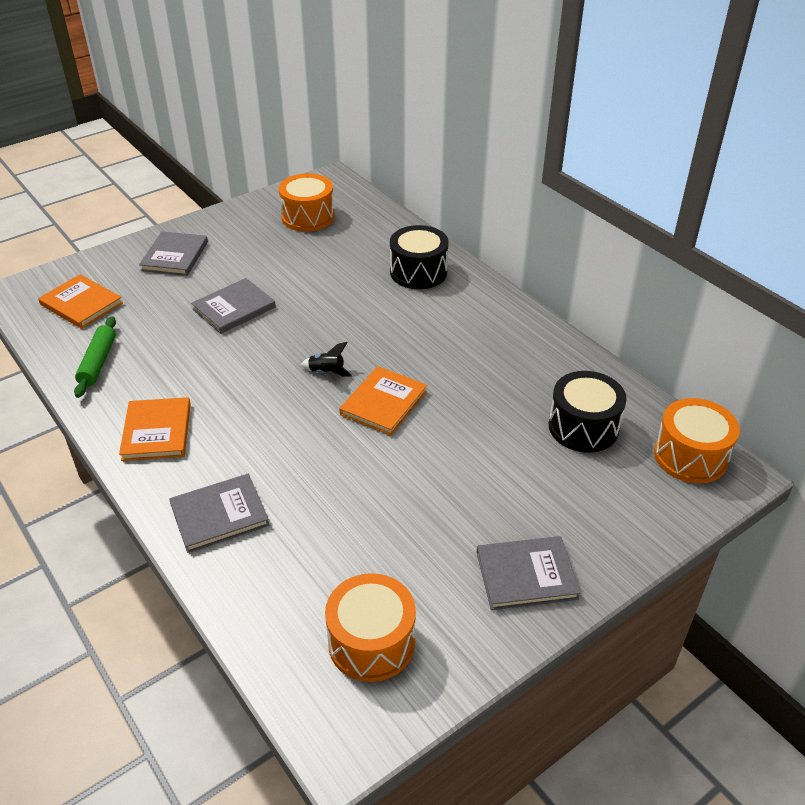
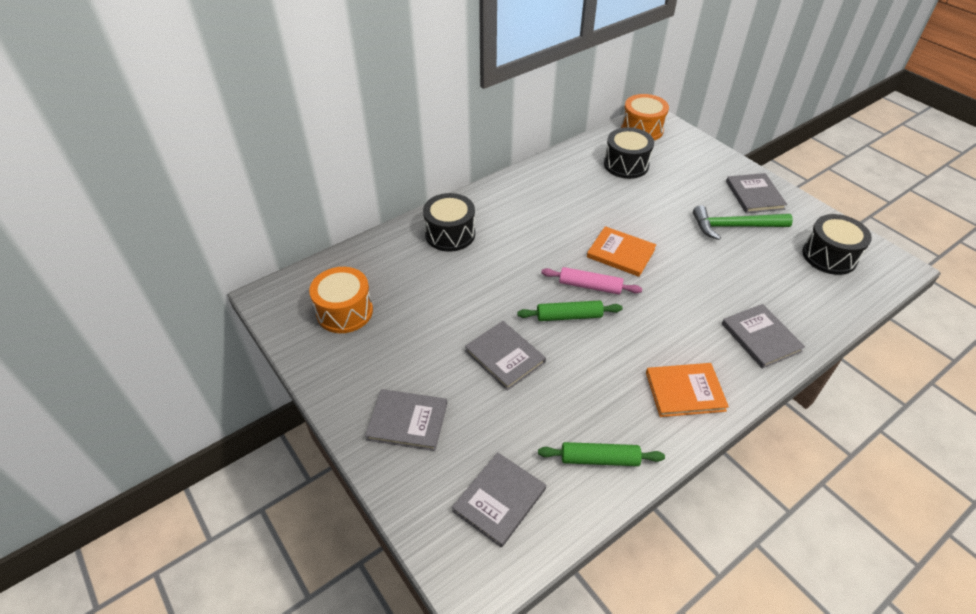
camera: 90 degrees left, 5 degrees up
orange book [38,274,123,329] -> grey book [452,452,546,548]
black rocket [301,342,353,377] -> pink rolling pin [541,267,642,294]
orange drum [325,573,416,682] -> black drum [802,214,872,275]
none -> green rolling pin [517,300,623,321]
none -> green hammer [693,205,793,240]

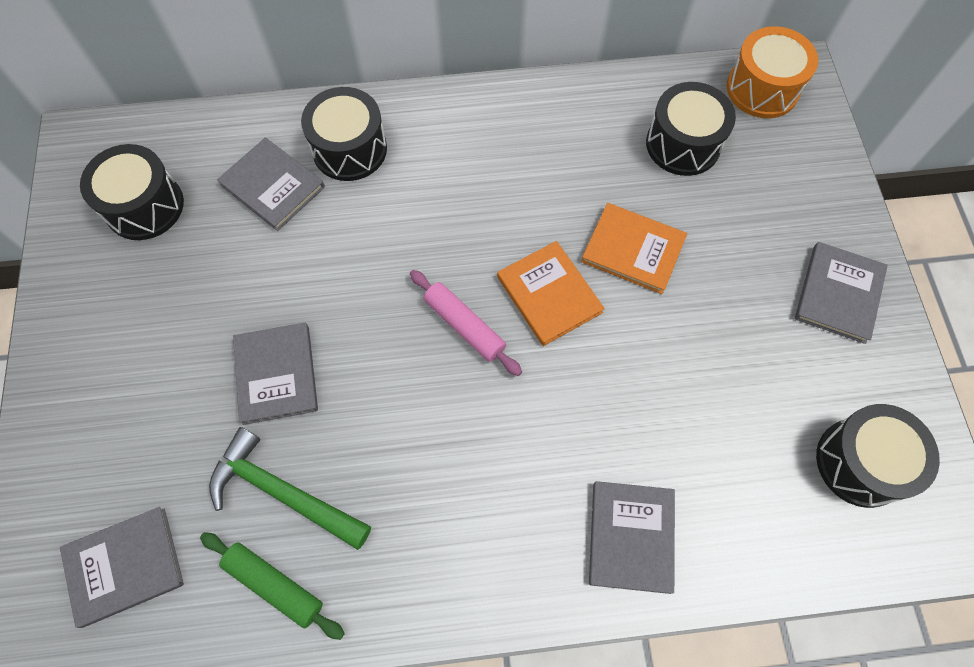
camera: 30 degrees right, 20 degrees up
orange drum [309,267,373,333] -> black drum [80,144,184,240]
grey book [365,389,447,451] -> grey book moved to [217,138,325,231]
green rolling pin [517,300,623,321] -> none
orange book [646,363,729,417] -> orange book moved to [581,203,687,294]
green hammer [693,205,793,240] -> green hammer moved to [209,427,371,550]

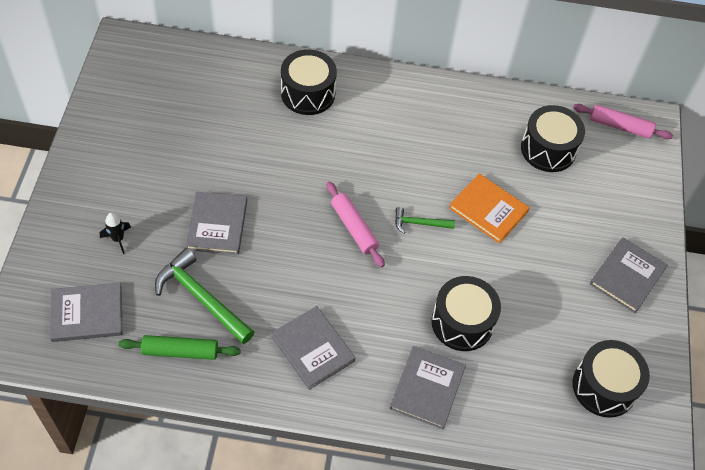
camera: 10 degrees right, 10 degrees down
black drum [80,144,184,240] -> black drum moved to [431,276,501,351]
green rolling pin [200,532,345,640] -> green rolling pin turned 45 degrees counterclockwise [119,335,241,360]
grey book [217,138,325,231] -> grey book moved to [271,306,355,390]
orange book [497,241,605,346] -> green hammer [395,207,455,233]
orange drum [726,26,818,118] -> pink rolling pin [573,104,673,140]
none -> black rocket [100,213,131,254]

